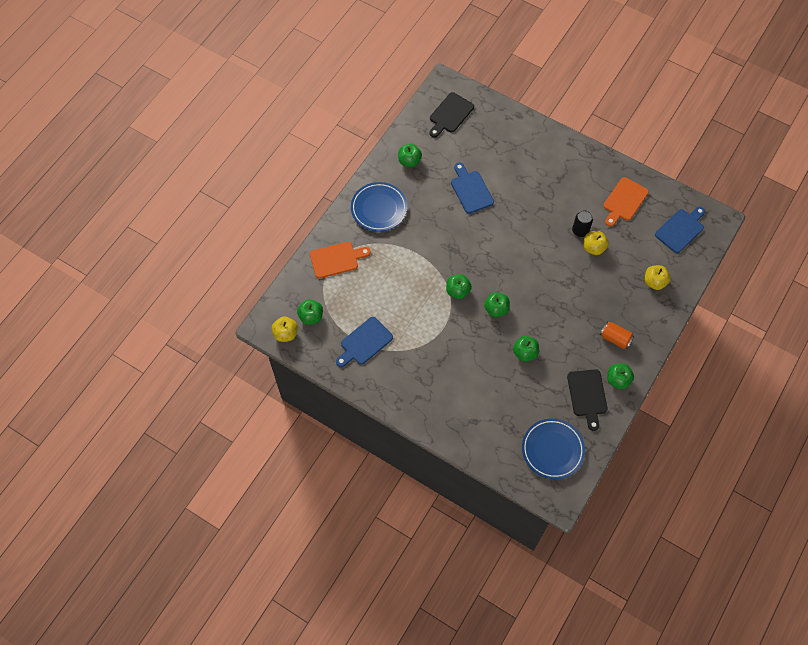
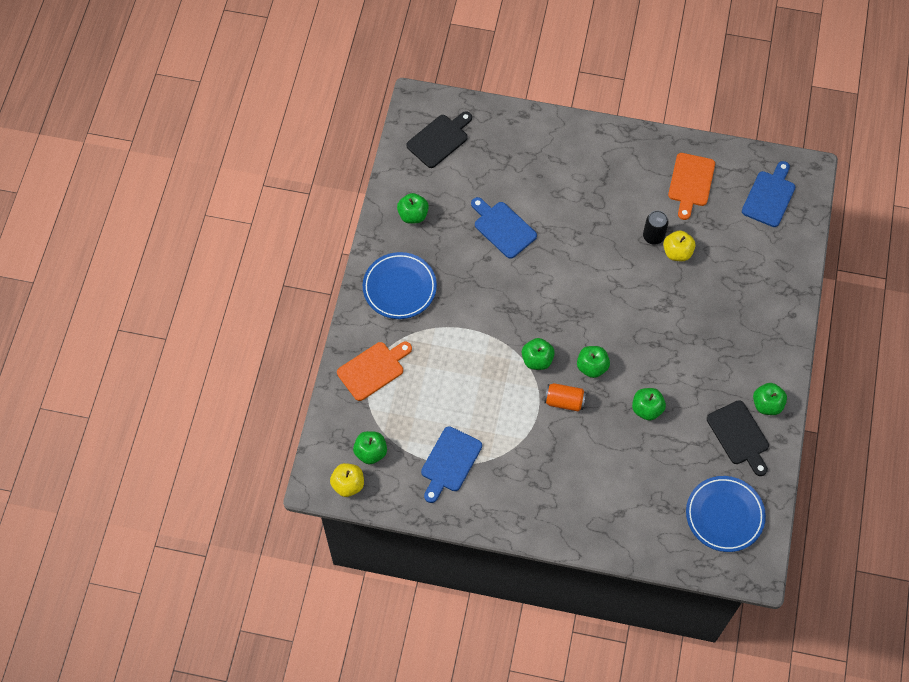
camera: 20 degrees left, 0 degrees up
black cutting board [430,92,474,138] -> black cutting board turned 150 degrees counterclockwise [406,111,472,168]
orange can [600,321,634,349] -> orange can moved to [544,383,586,411]
yellow apple [645,265,671,290] -> none

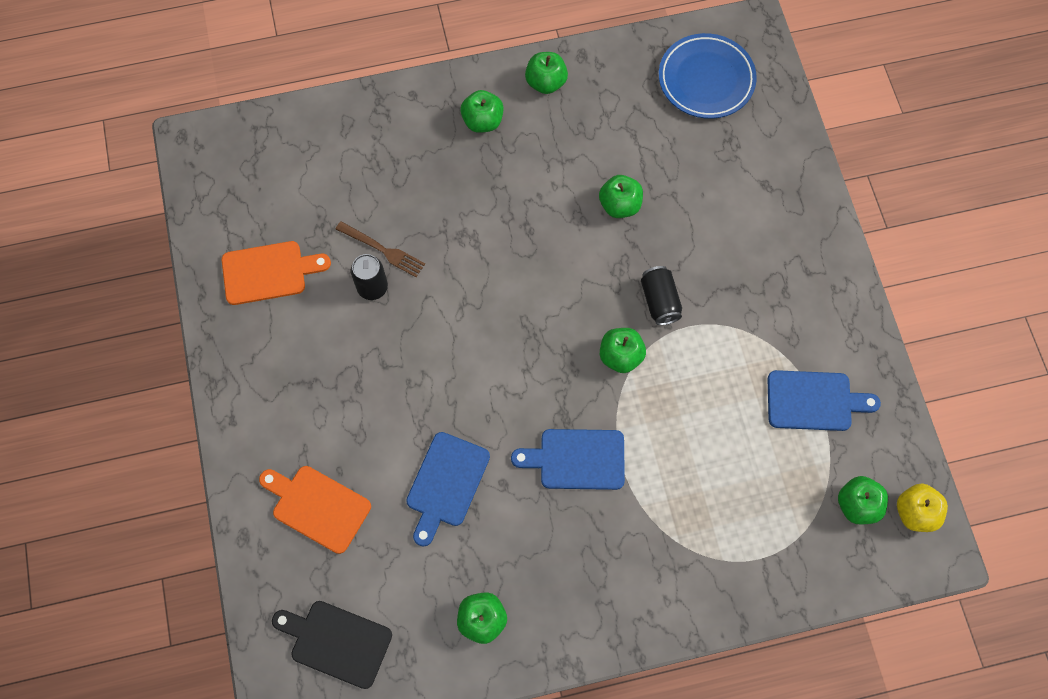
camera: 115 degrees left, 5 degrees up
orange cutting board [337,342,412,401] -> orange cutting board moved to [259,466,371,554]
blue plate [363,252,437,319] -> none
orange can [544,383,586,411] -> black can [641,266,682,325]
green apple [577,346,610,378] -> green apple moved to [460,90,504,133]
yellow apple [663,230,696,261] -> brown fork [336,221,425,277]
black cutting board [707,400,769,476] -> none
blue cutting board [742,161,795,227] -> blue cutting board moved to [511,429,625,490]

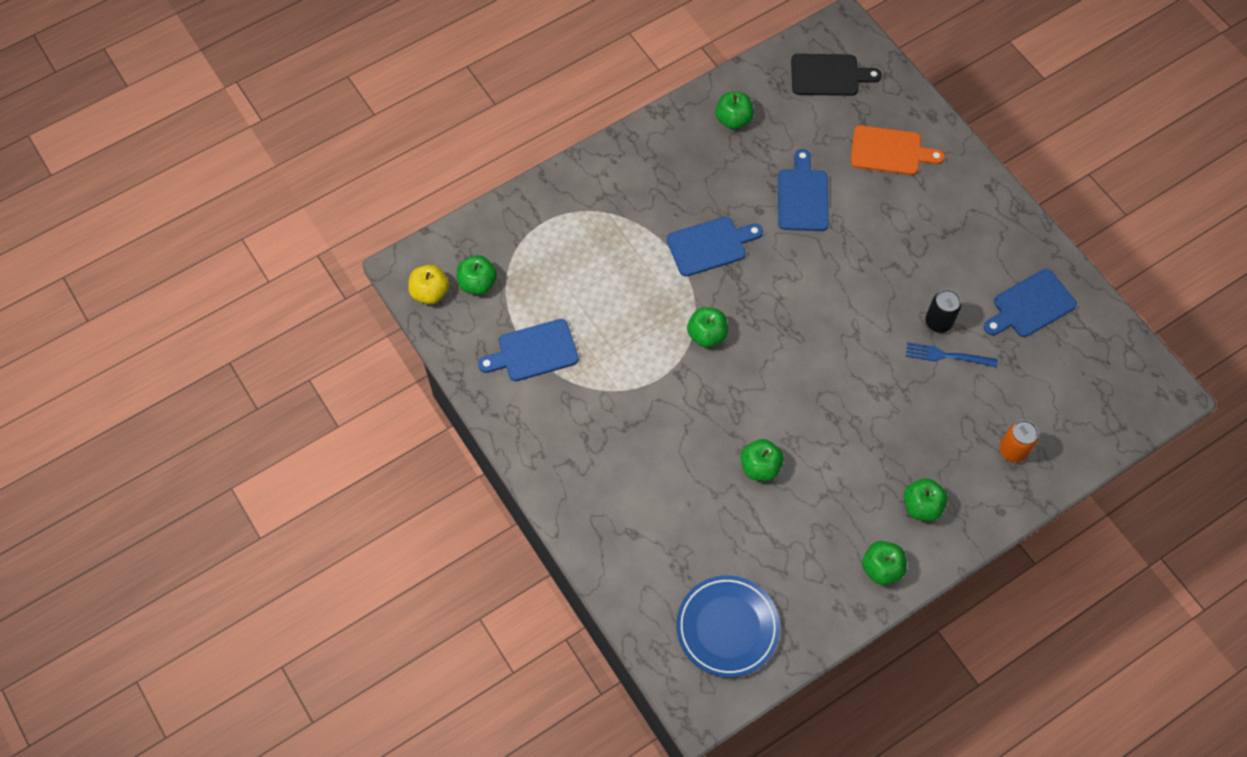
camera: 160 degrees right, 5 degrees down
orange cutting board [222,241,331,305] -> blue cutting board [984,269,1077,337]
brown fork [336,221,425,277] -> blue fork [906,342,998,368]
black can [641,266,682,325] -> none
none -> orange can [999,420,1039,463]

